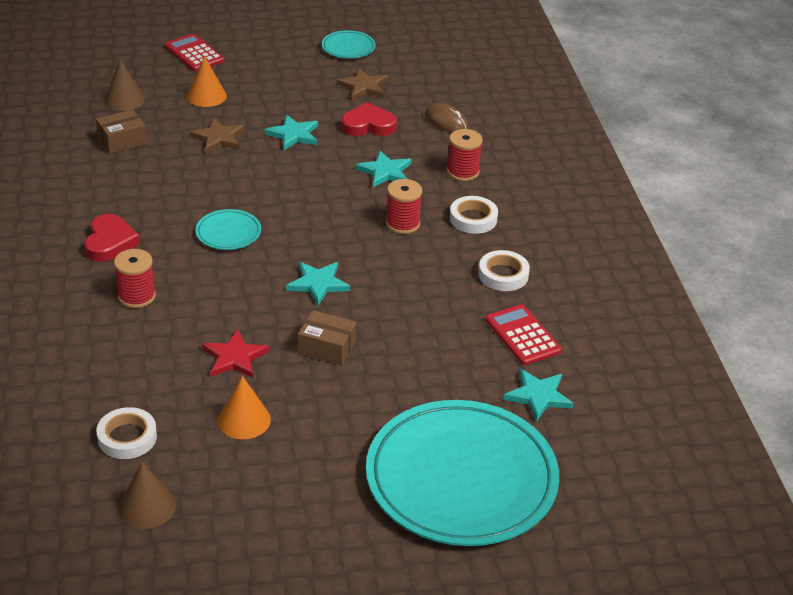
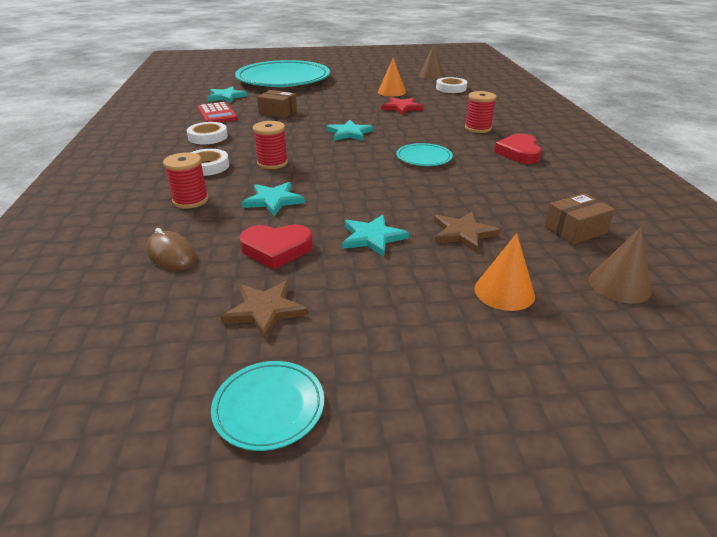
camera: 175 degrees left, 5 degrees down
red calculator [165,34,224,71] -> none
brown box [298,310,356,366] -> brown box moved to [257,90,297,118]

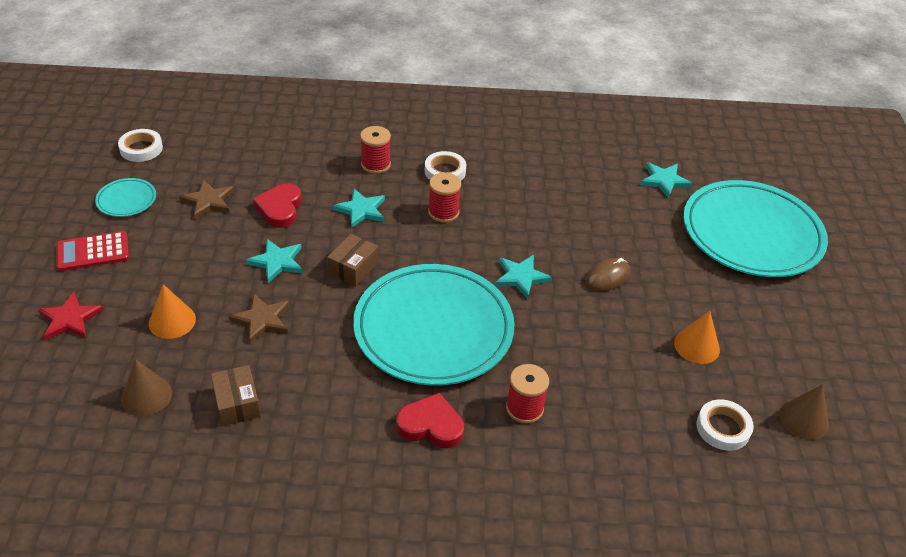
camera: 95 degrees right, 10 degrees up
brown mouse [146,228,197,271] -> brown mouse moved to [585,258,630,292]
white tape [187,122,228,144] -> white tape moved to [118,129,163,162]
red calculator [198,102,237,122] -> red calculator moved to [57,231,129,271]
brown box [257,90,297,118] -> brown box moved to [327,234,378,286]
red star [381,97,424,115] -> red star moved to [38,292,104,340]
turquoise plate [396,143,453,166] -> turquoise plate [353,264,515,386], size x2.43

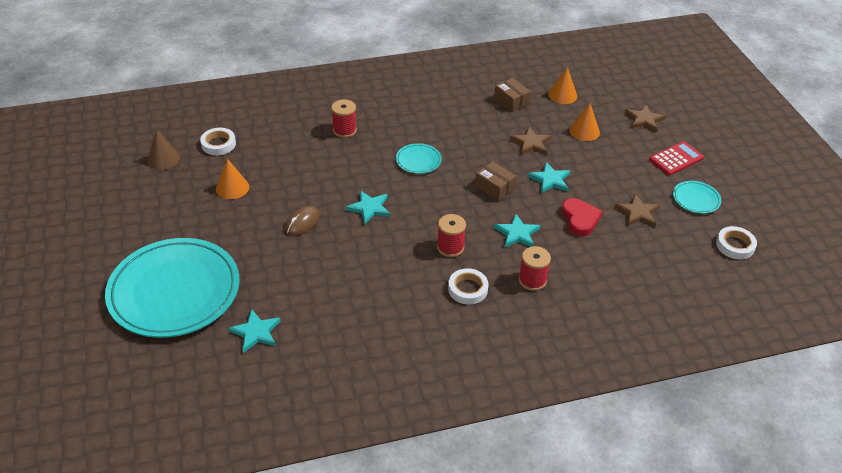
camera: 165 degrees right, 0 degrees up
red star [38,292,104,340] -> brown star [625,105,666,132]
brown cone [121,359,172,416] -> orange cone [548,67,577,104]
brown box [327,234,378,286] -> brown box turned 60 degrees counterclockwise [475,162,516,201]
turquoise plate [353,264,515,386] -> turquoise plate [396,143,442,174], size x0.41
red heart [396,393,464,448] -> none

